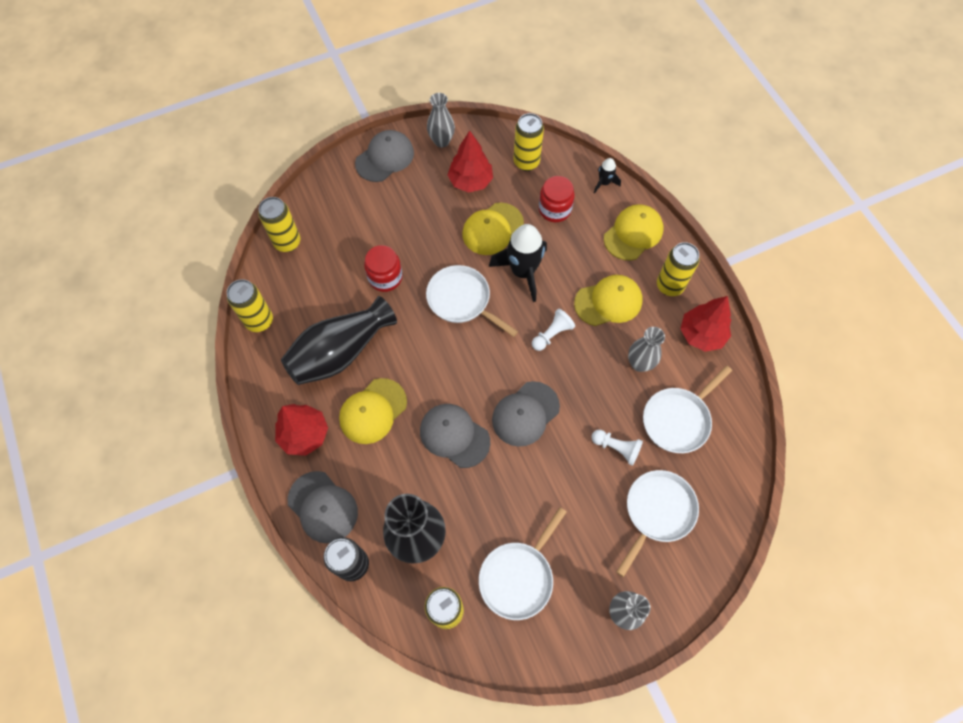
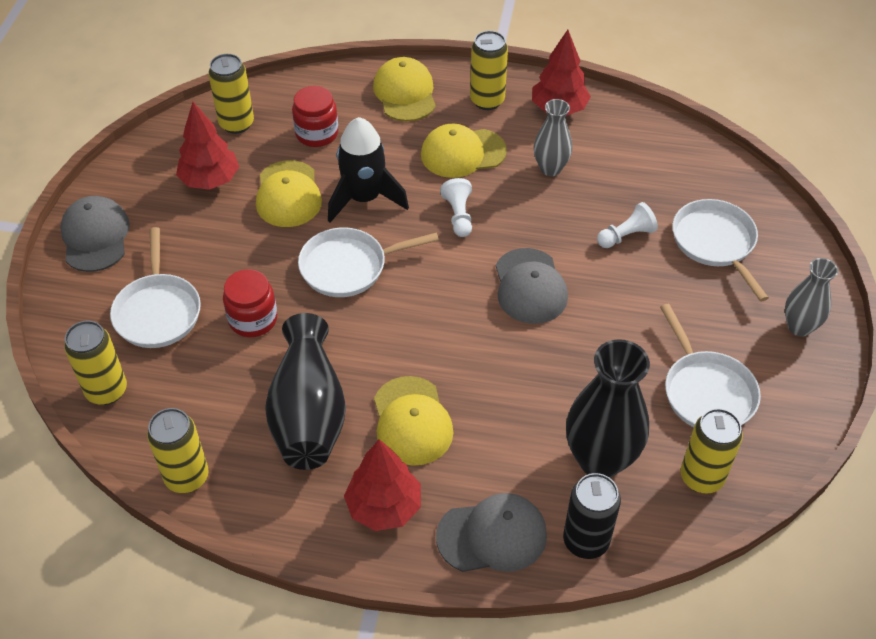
camera: 55 degrees left, 15 degrees down
grey cap [420,404,490,468] -> none
grey vase [427,93,455,148] -> none
yellow cap [574,275,642,326] -> yellow cap turned 120 degrees counterclockwise [421,124,507,178]
black rocket [594,158,621,194] -> none
white pan [643,365,732,453] -> white pan moved to [110,227,201,348]

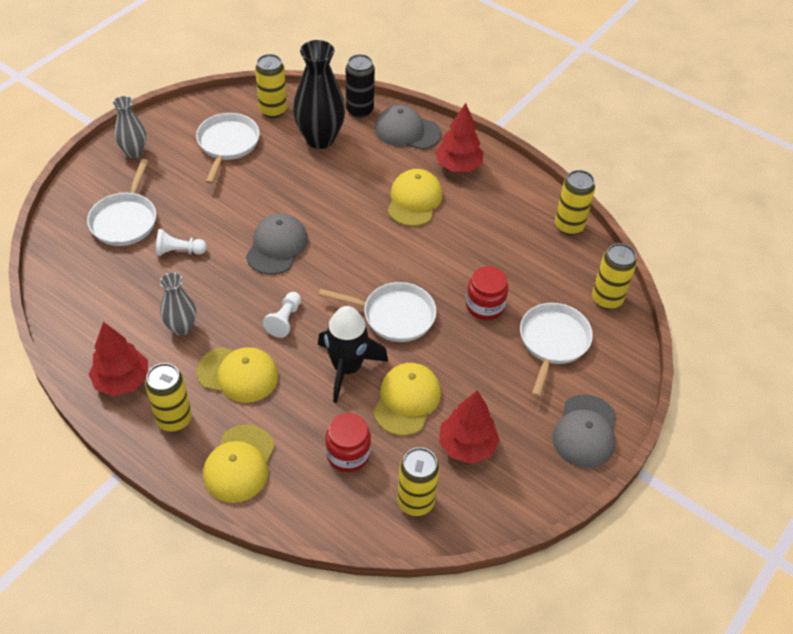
camera: 155 degrees left, 0 degrees up
black vase [265,313,346,470] -> none

